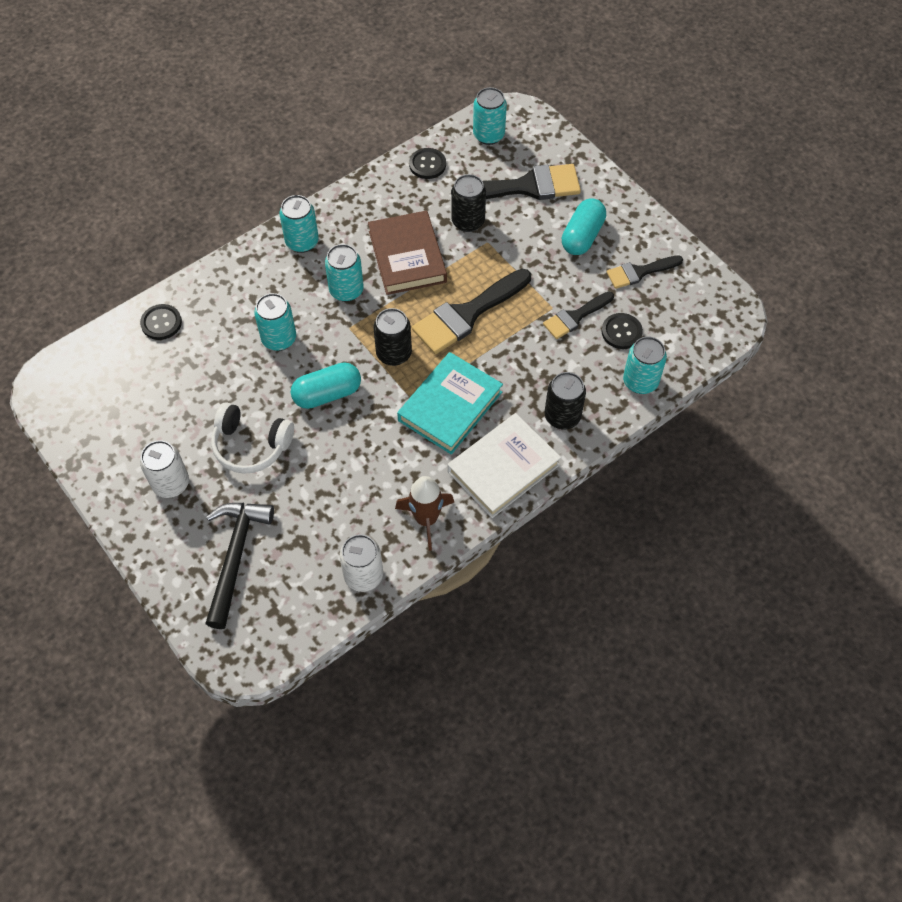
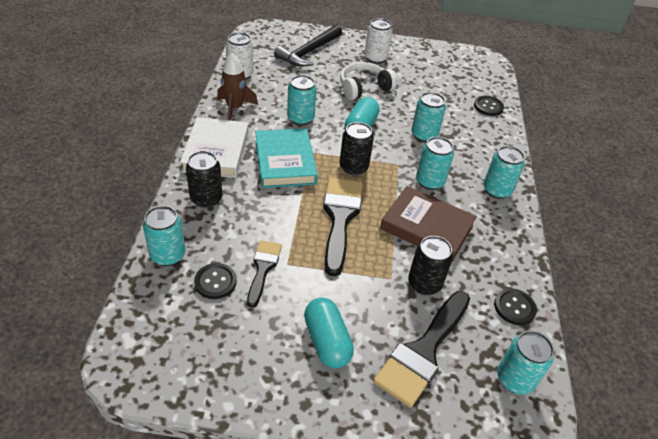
camera: 130 degrees right, 15 degrees down
black hammer [205,503,274,629] -> black hammer turned 75 degrees clockwise [274,25,342,67]
black brush [607,255,683,289] -> none
none -> turquoise can [287,75,317,126]

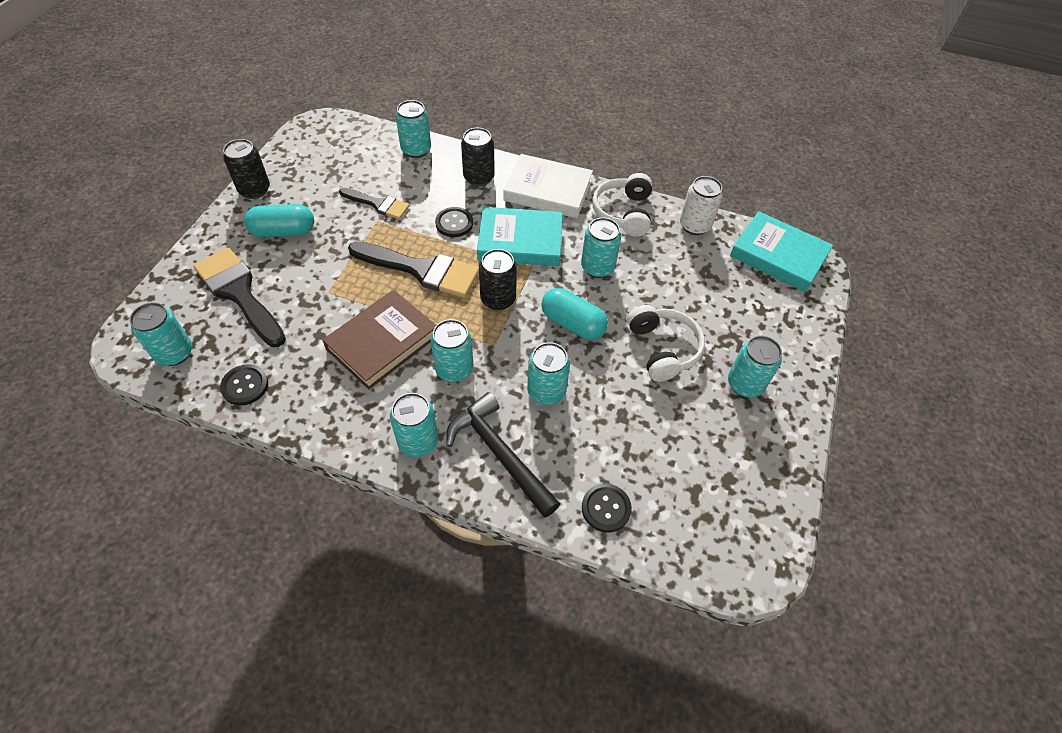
camera: 105 degrees right, 10 degrees up
black button [194,263,237,299] -> black button moved to [435,207,473,237]
brown rocket [217,53,258,121] -> white headphones [592,173,652,237]
black hammer [274,25,342,67] -> black hammer moved to [446,392,561,518]
white can [365,18,393,64] -> turquoise can [728,336,782,397]
black can [408,236,453,295] -> black can moved to [223,139,270,199]
none -> turquoise book [730,211,833,292]

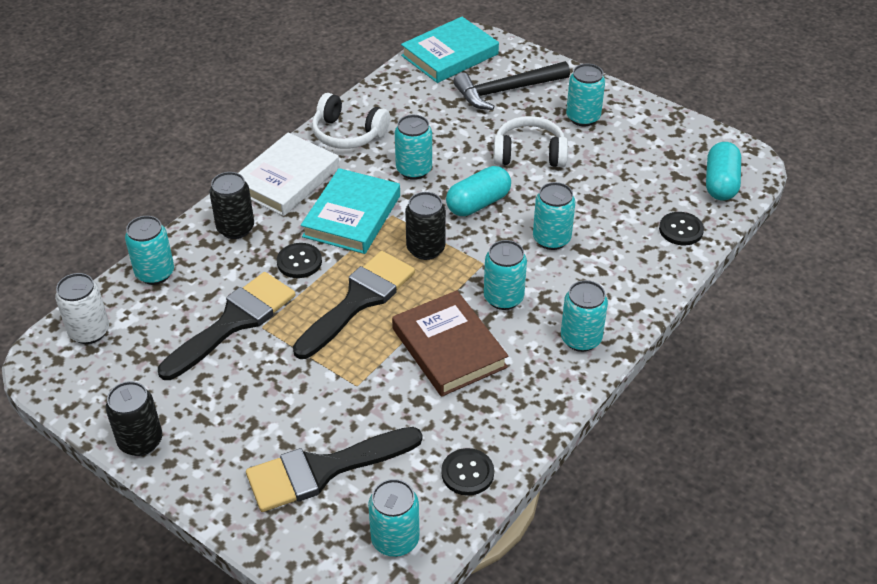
camera: 70 degrees left, 10 degrees down
turquoise capsule [244,204,314,237] -> turquoise capsule moved to [706,142,741,200]
black brush [339,188,410,219] -> black brush [158,272,296,380], size x1.70
black hammer [446,392,561,518] -> black hammer moved to [453,61,570,110]
white can [680,176,723,235] -> white can moved to [55,273,109,344]

